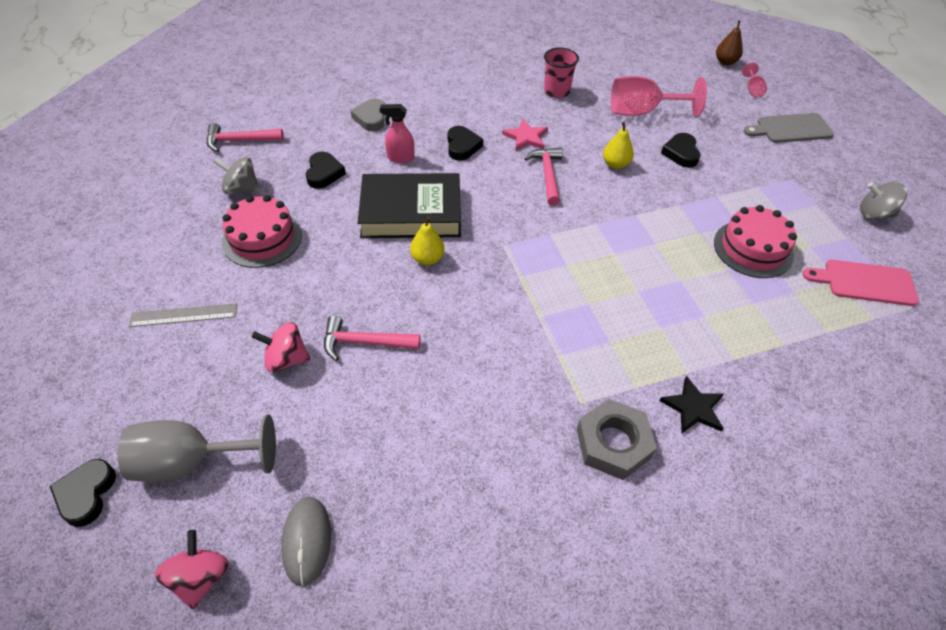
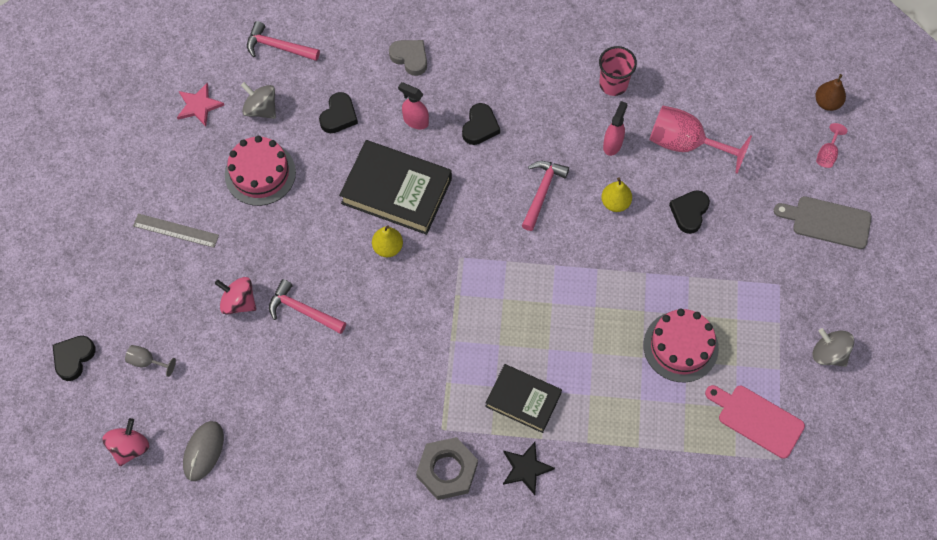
camera: 25 degrees right, 15 degrees up
grey goblet [118,414,276,482] -> grey goblet [125,345,176,377], size x0.46
grey heart [351,98,385,131] -> grey heart turned 105 degrees clockwise [389,40,427,76]
pink star [502,119,548,151] -> pink star moved to [177,83,224,127]
none -> black book [485,364,562,433]
none -> pink spray bottle [603,101,627,156]

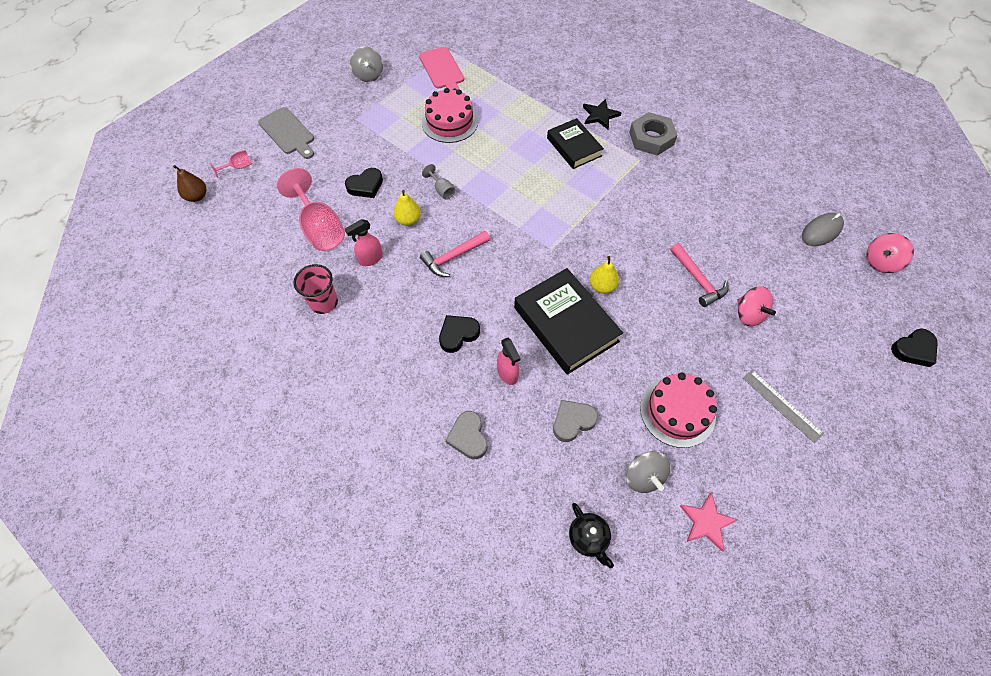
camera: 145 degrees left, 5 degrees down
grey goblet [125,345,176,377] -> grey goblet moved to [422,164,455,199]
pink hammer [247,21,320,61] -> black teapot [569,503,614,569]
black heart [319,92,358,133] -> grey heart [553,400,598,442]

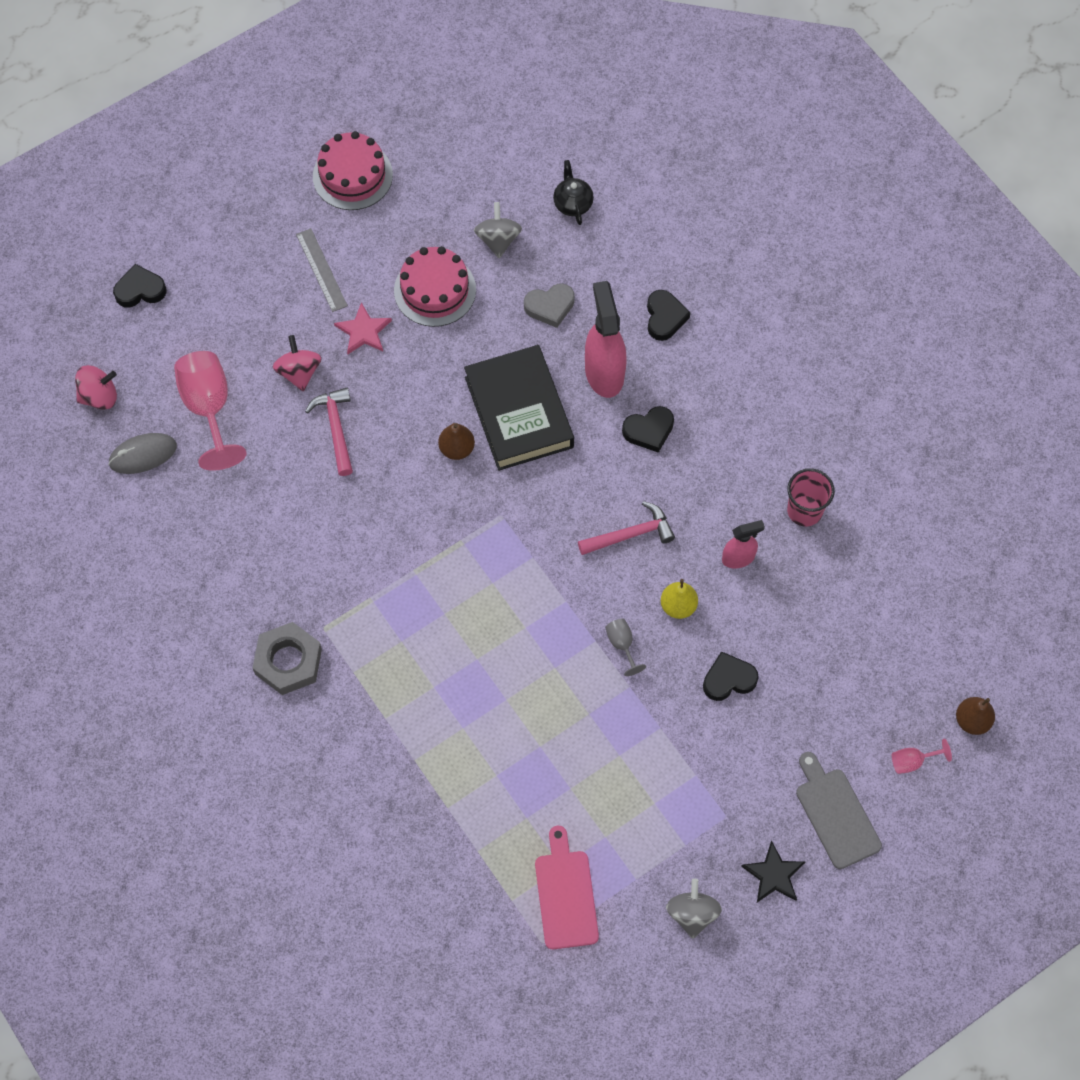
camera: 165 degrees left, 5 degrees up
pink goblet [277,168,345,251] -> pink goblet moved to [174,351,247,471]
pink cake [422,88,478,143] -> pink cake moved to [313,131,393,210]
grey heart [446,411,487,459] -> black heart [647,290,690,341]
pink spray bottle [497,338,521,385] -> pink spray bottle [585,281,626,398], size x1.78
black book [547,118,604,169] -> none
black star [583,99,621,129] -> black star moved to [741,841,805,903]
yellow pear [590,256,619,294] -> brown pear [438,423,475,460]
pink star [680,492,738,552] -> pink star moved to [334,302,392,354]

